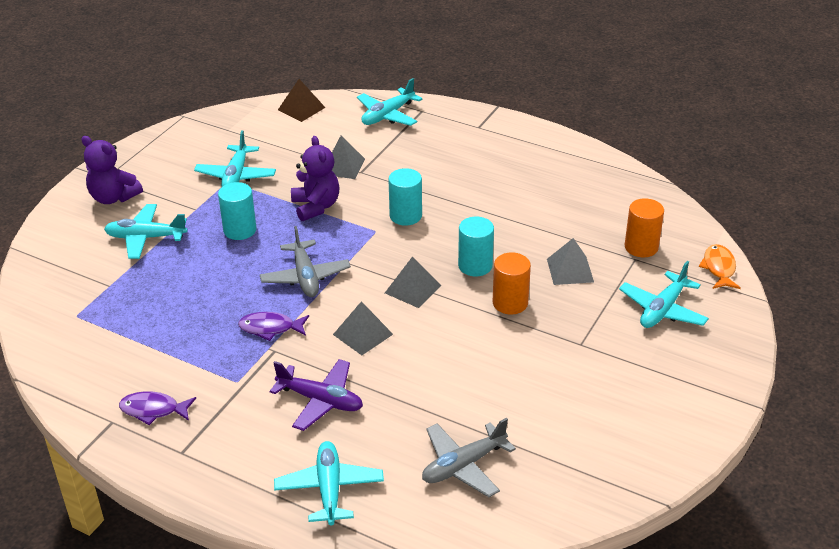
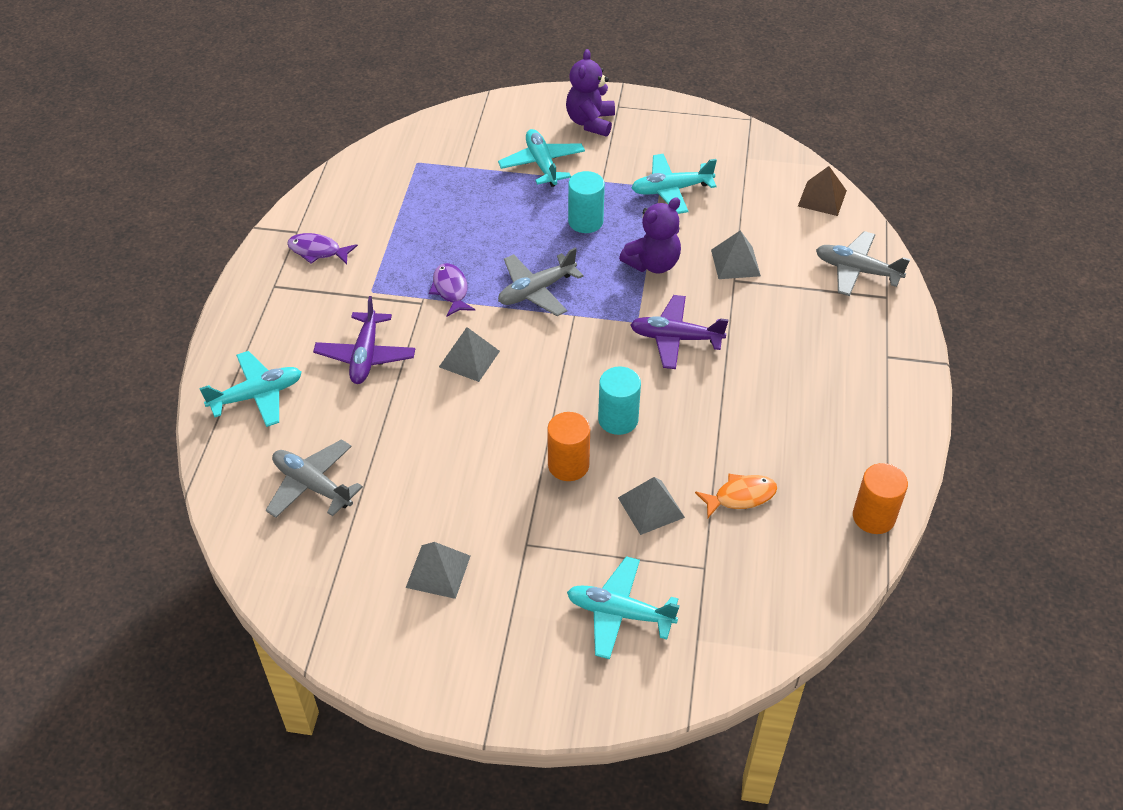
camera: 70 degrees right, 10 degrees up
purple fish [119,392,196,425] -> purple fish turned 60 degrees counterclockwise [287,233,358,264]
turquoise plane [357,78,423,126] -> grey plane [816,231,910,296]
grey pyramid [385,256,441,308] -> grey pyramid moved to [406,542,470,599]
turquoise cylinder [388,168,422,226] -> purple plane [630,295,728,369]
orange cylinder [625,198,664,257] -> orange cylinder moved to [853,463,908,534]
orange fish [699,244,741,289] -> orange fish moved to [695,474,777,518]

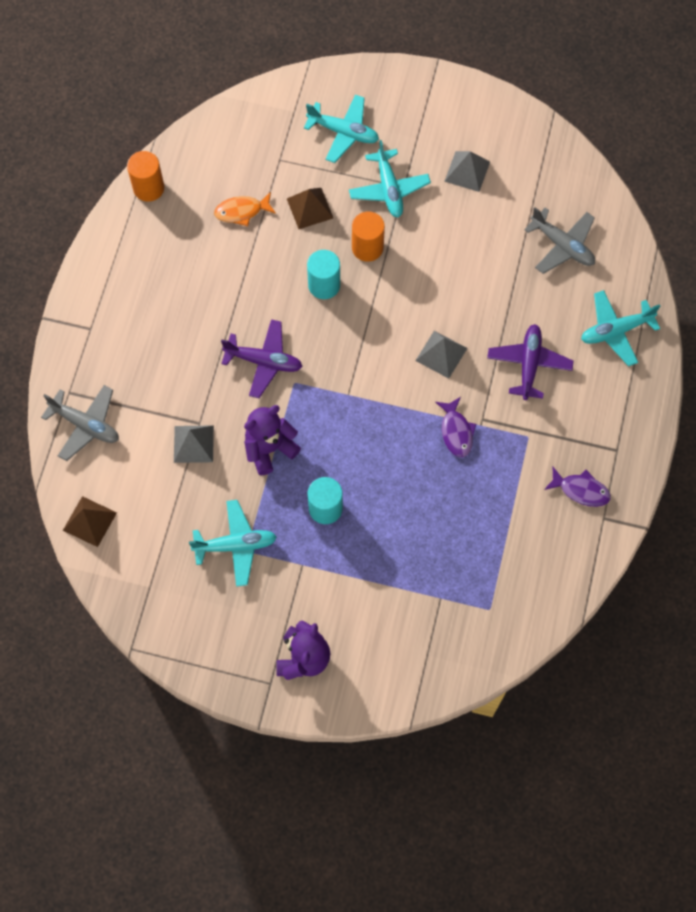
camera: 175 degrees left, 20 degrees up
turquoise plane [498,129,585,187] -> turquoise plane moved to [349,140,431,217]
grey plane [498,248,584,316] -> none
grey pyramid [618,477,685,535] -> brown pyramid [287,188,333,229]

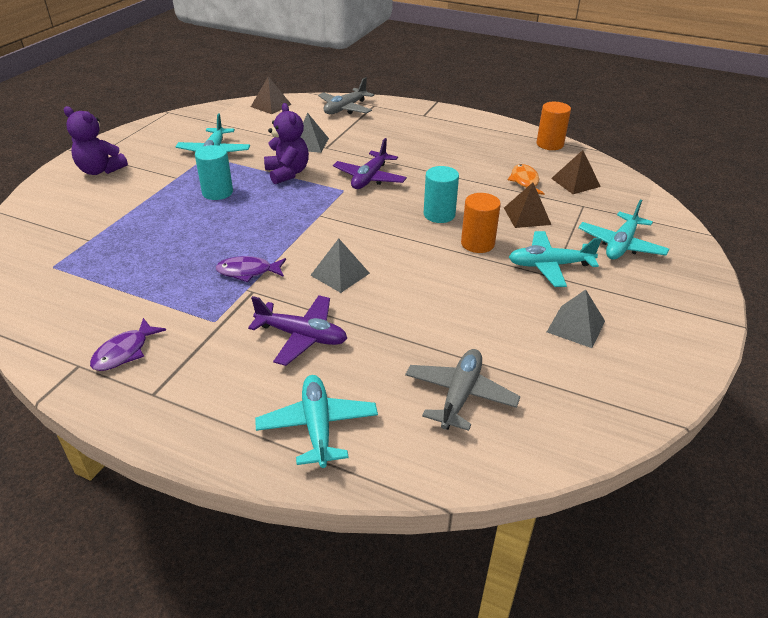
camera: 100 degrees right, 30 degrees down
grey plane [524,207,595,274] -> grey plane turned 150 degrees clockwise [405,349,520,431]
none -> brown pyramid [551,150,601,194]

